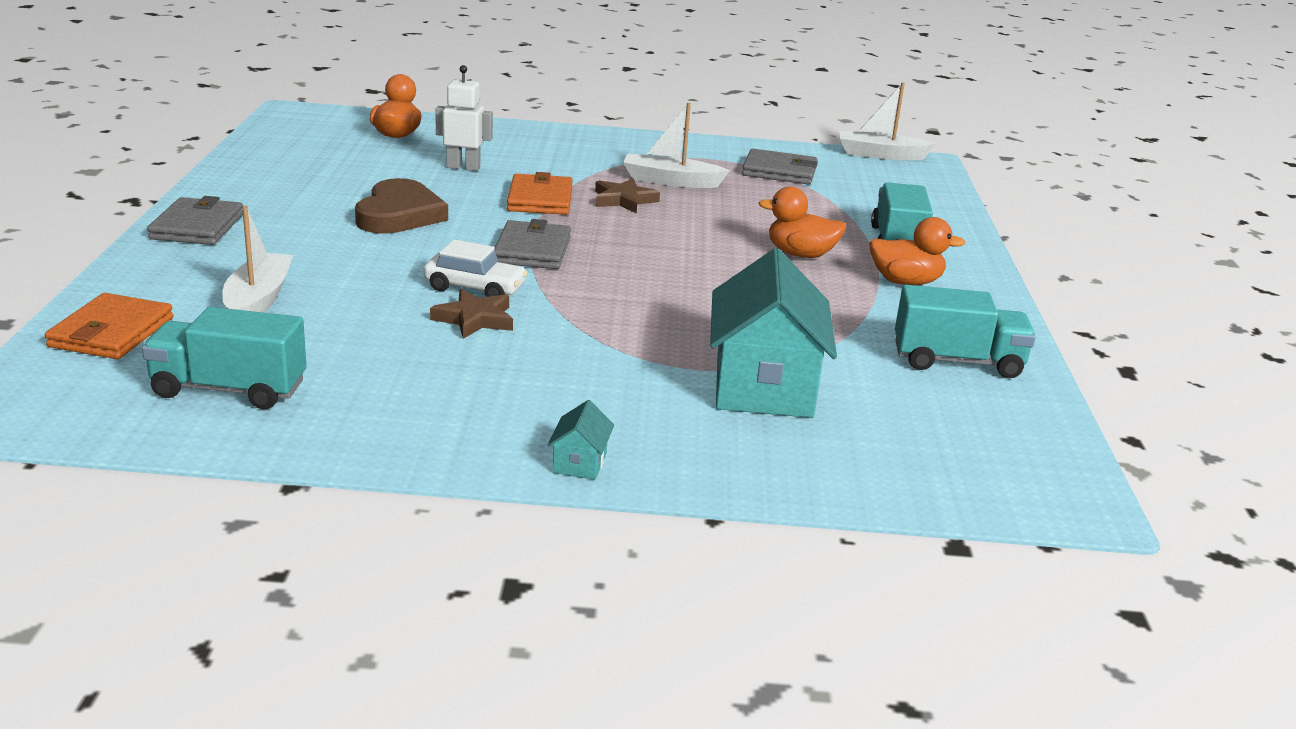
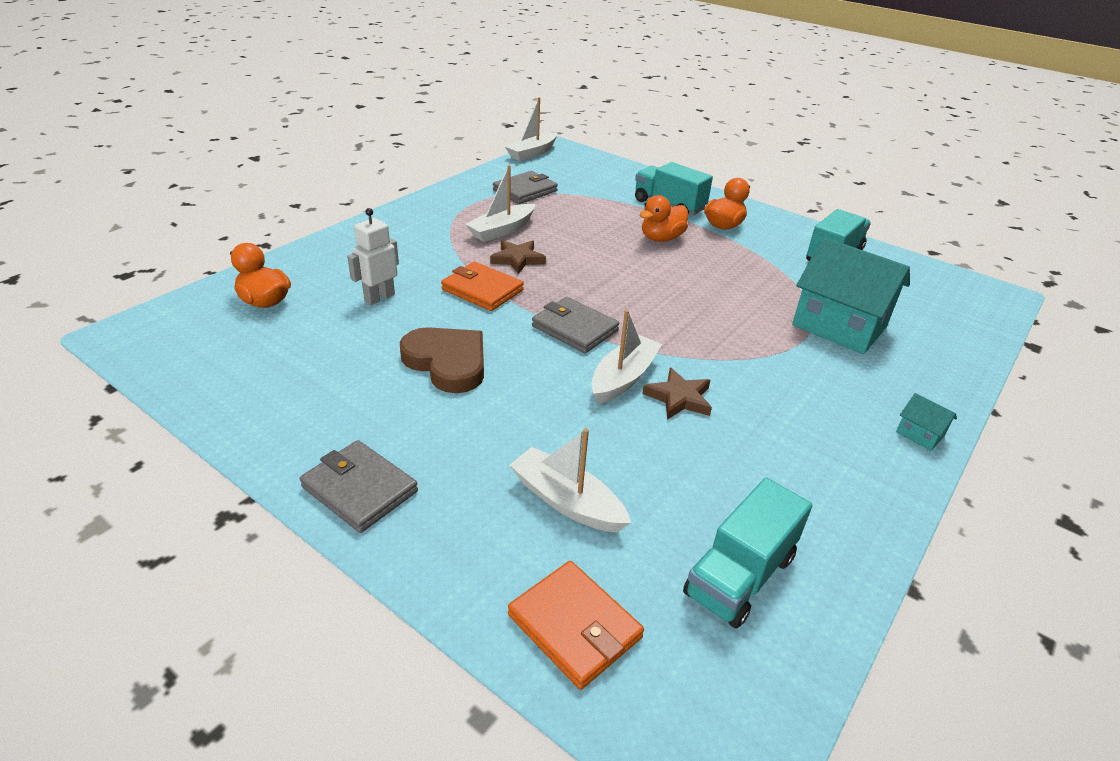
camera: 55 degrees left, 10 degrees up
white car [423,240,528,297] -> white boat [591,310,662,404]

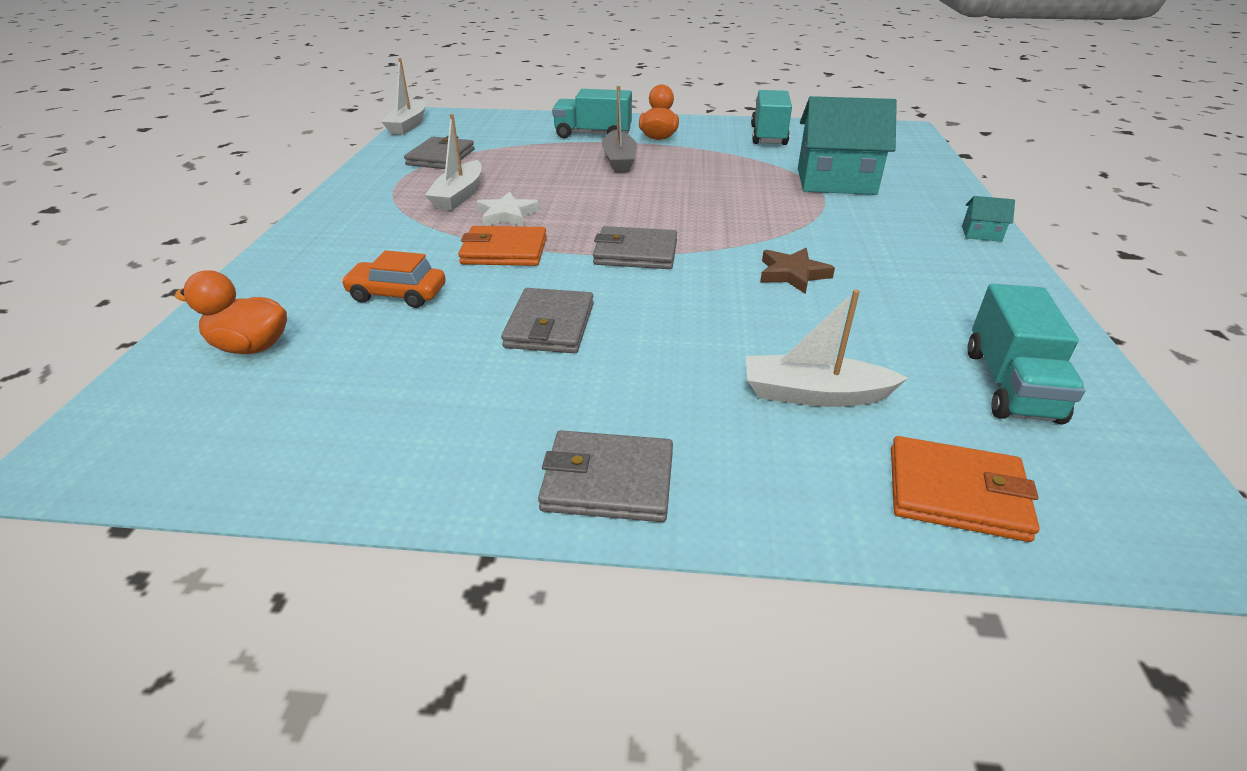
camera: 30 degrees left, 0 degrees up
white robot [347,208,399,305] -> orange car [341,250,446,308]
brown heart [400,327,484,393] -> grey wallet [501,288,594,353]
brown star [490,240,546,274] -> white star [476,192,540,227]
white boat [591,310,662,404] -> none
orange duck [640,195,688,242] -> grey boat [602,86,637,173]

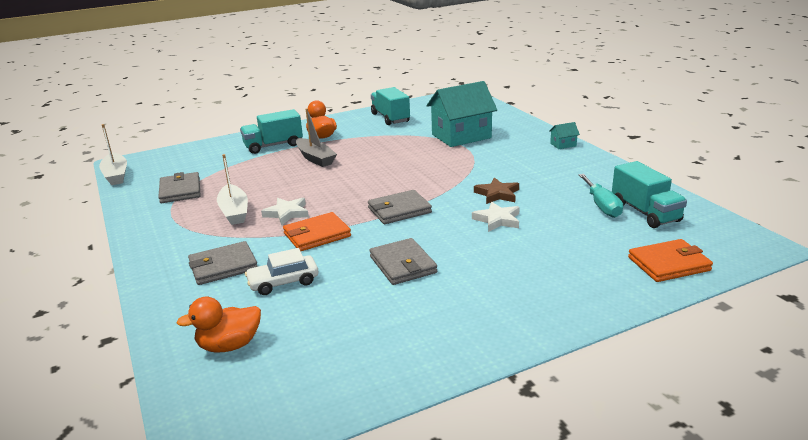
camera: 30 degrees left, 10 degrees down
orange car [341,250,446,308] -> white car [245,248,318,295]
grey wallet [538,430,673,522] -> grey wallet moved to [188,241,258,285]
white boat [746,289,908,407] -> none
none -> white star [472,202,520,232]
none -> turquoise screwdriver [579,174,623,218]

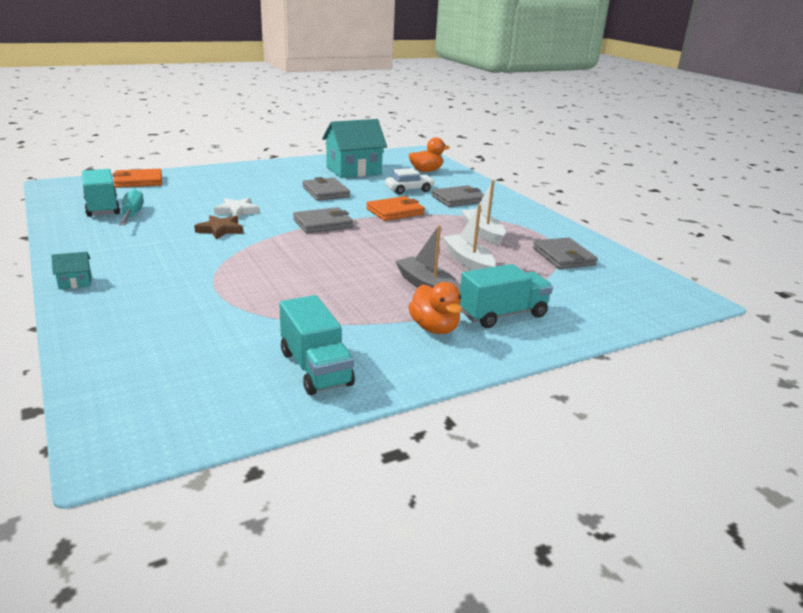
camera: 175 degrees right, 0 degrees up
white boat [99,124,127,185] -> white boat moved to [443,205,495,271]
white star [261,198,309,226] -> none
turquoise house [427,81,497,147] -> turquoise house moved to [322,119,387,178]

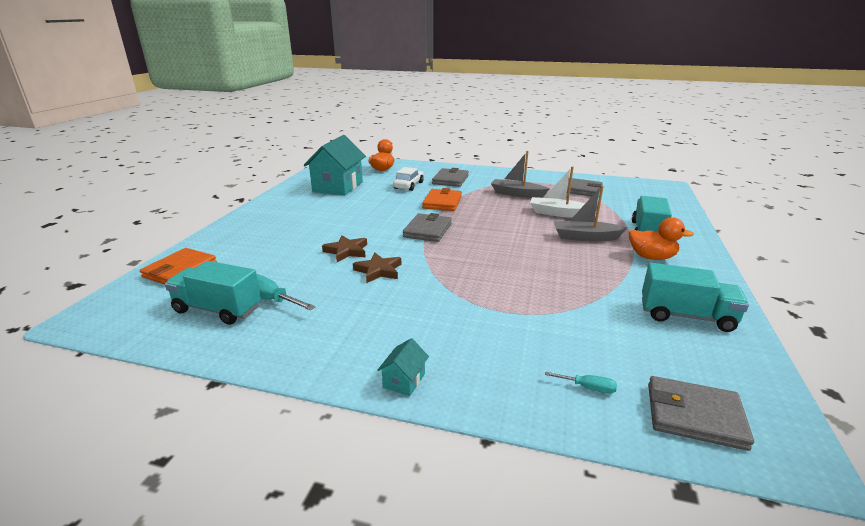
camera: 45 degrees left, 0 degrees up
white star [214,198,260,218] -> brown star [322,235,367,262]
grey wallet [302,177,350,201] -> grey wallet moved to [648,376,754,451]
white boat [461,180,506,246] -> grey boat [491,151,550,198]
none -> turquoise screwdriver [545,372,617,394]

